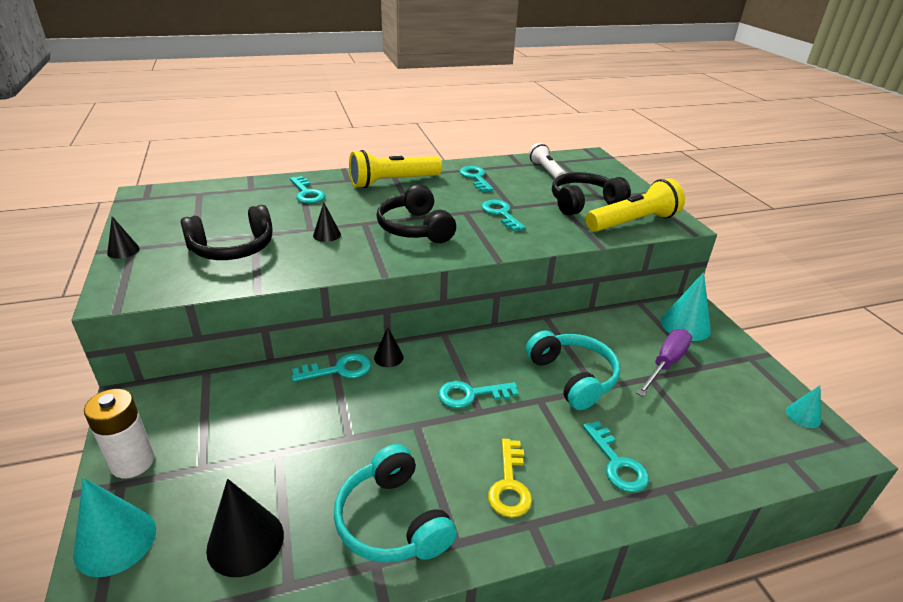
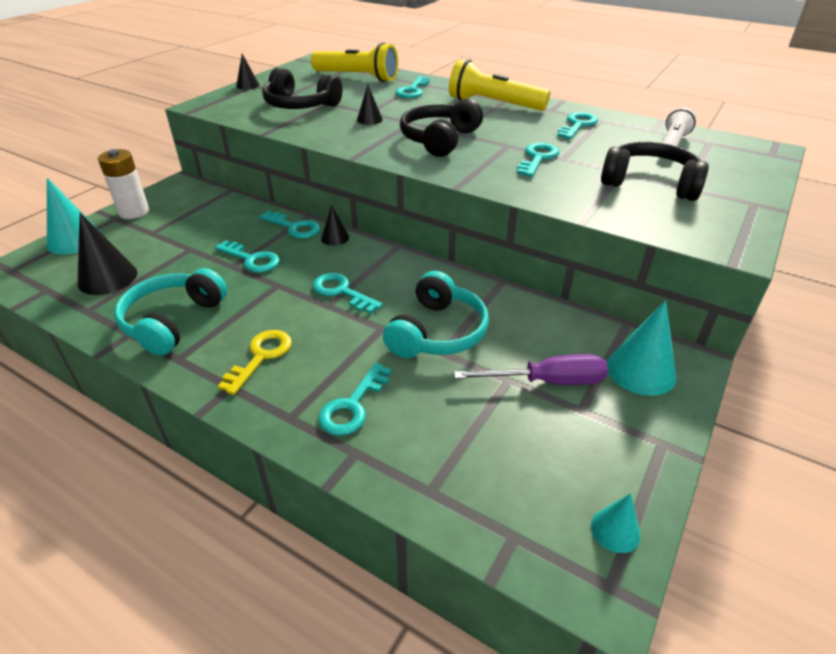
camera: 50 degrees right, 5 degrees up
yellow key [488,439,532,518] -> yellow key turned 150 degrees clockwise [218,330,292,395]
yellow flashlight [586,178,685,232] -> yellow flashlight moved to [311,42,398,82]
none -> turquoise key [215,240,280,273]

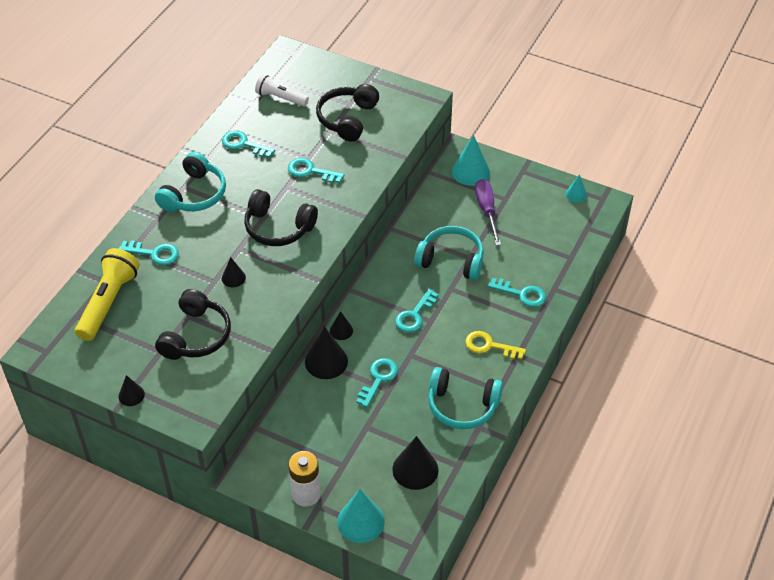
camera: 95 degrees left, 10 degrees up
turquoise key [259,211,320,238] -> black cone [305,326,348,379]
yellow flashlight [449,59,550,111] -> turquoise headphones [155,152,226,212]

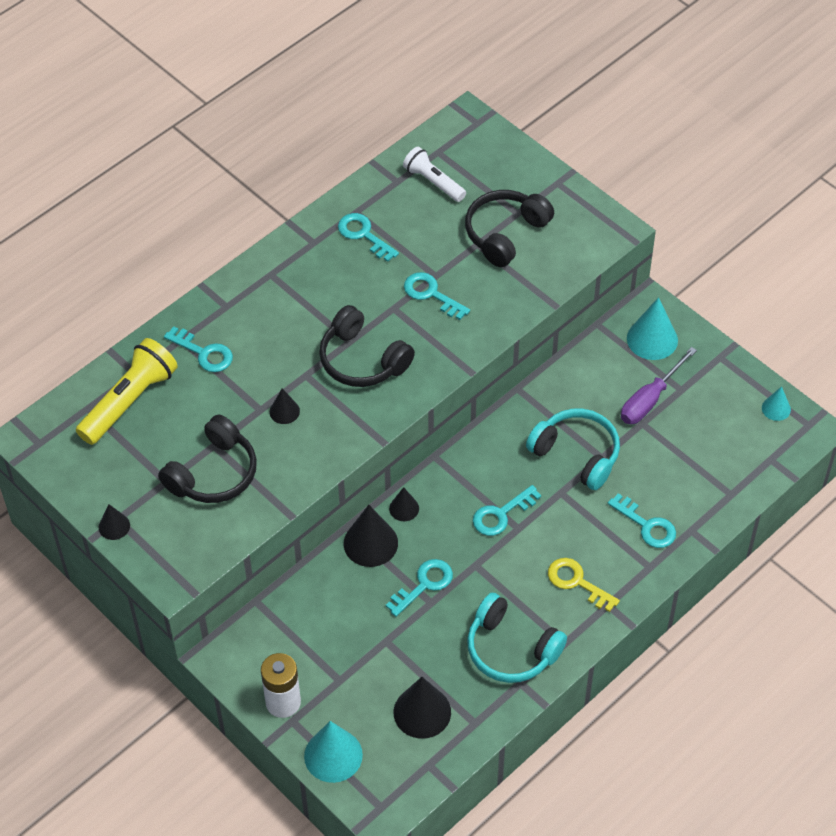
camera: 20 degrees right, 5 degrees up
turquoise headphones [155,152,226,212] -> none
purple screwdriver [475,179,501,246] -> purple screwdriver turned 150 degrees counterclockwise [621,347,697,424]

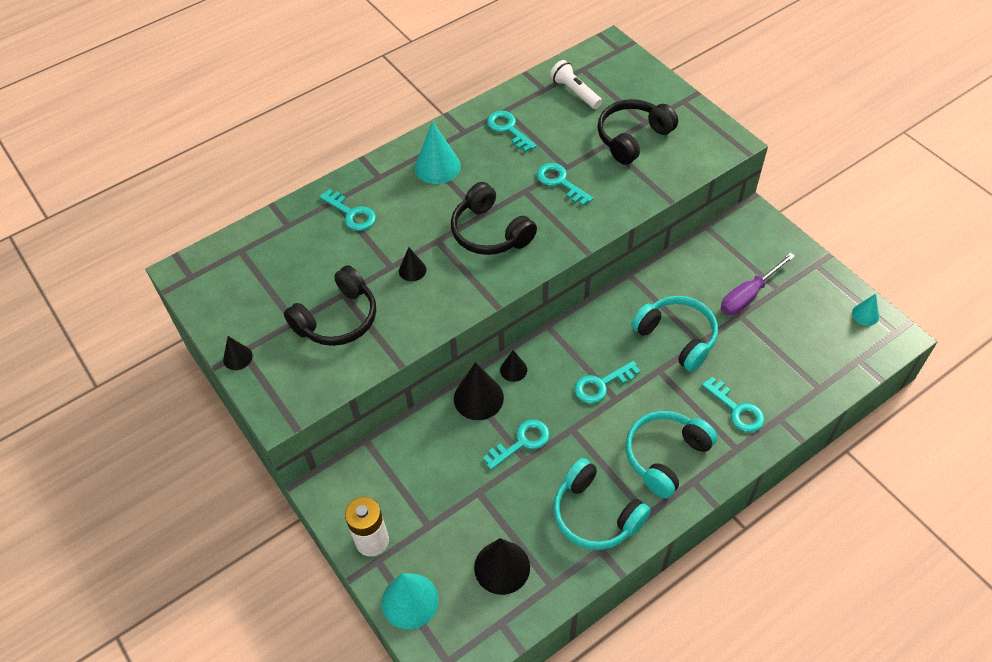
camera: 10 degrees right, 0 degrees up
yellow flashlight [76,338,178,445] -> none
yellow key [548,558,620,612] -> turquoise headphones [626,411,718,498]
turquoise cone [627,297,678,360] -> turquoise cone moved to [415,121,461,184]

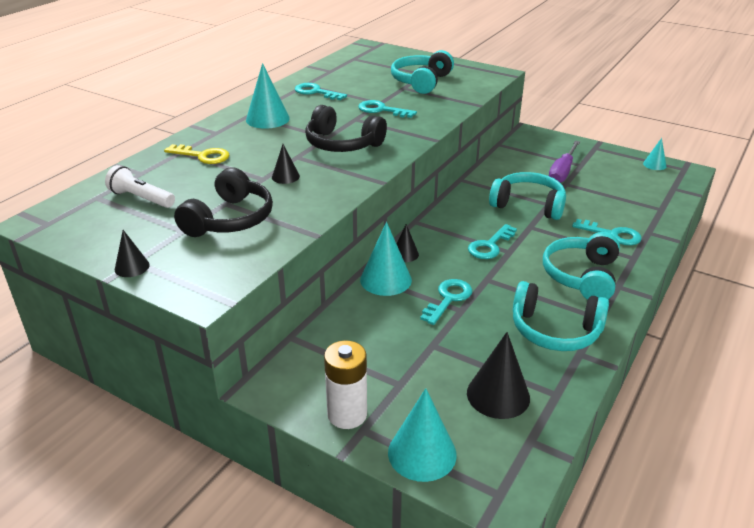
camera: 25 degrees left, 20 degrees down
turquoise key [319,189,376,231] -> yellow key [164,144,229,164]
black cone [454,362,504,420] -> turquoise cone [360,222,412,296]
white flashlight [550,60,602,109] -> white flashlight moved to [105,165,175,208]
black headphones [598,99,678,165] -> turquoise headphones [391,50,454,94]

